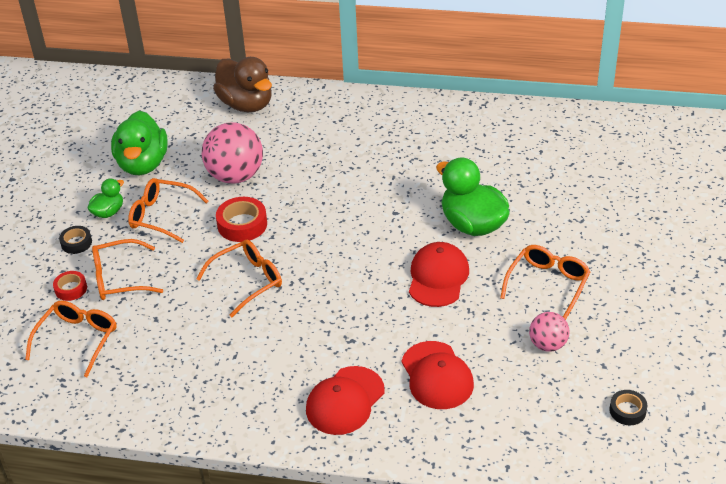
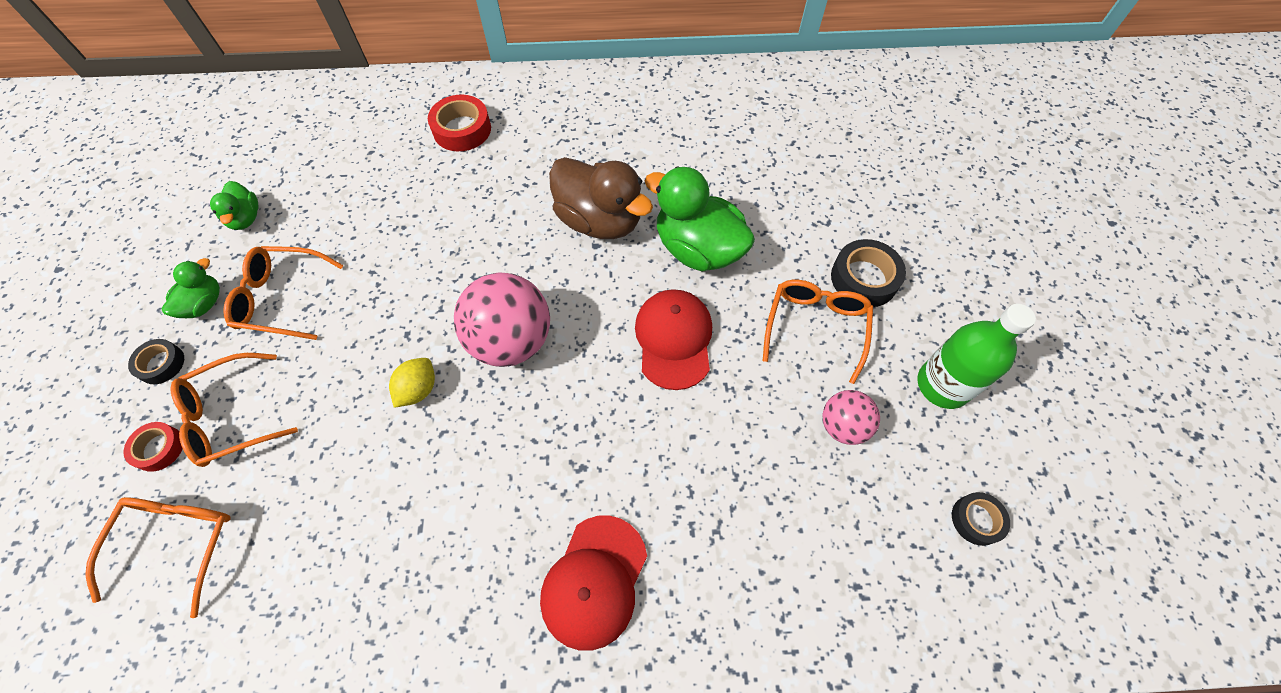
camera: 15 degrees left, 20 degrees up
green duck [111,111,168,175] -> green duck [210,181,259,230], size x0.52
orange glasses [196,240,282,317] -> yellow lemon [389,358,435,408]
pink ball [202,123,263,184] -> pink ball moved to [454,272,550,367]
brown duck [213,57,272,112] -> brown duck moved to [549,157,653,239]
red tape [216,197,267,242] -> red tape moved to [428,95,491,151]
red cap [402,341,474,409] -> none
none -> black tape [831,239,906,307]
none -> green bottle [917,304,1036,409]

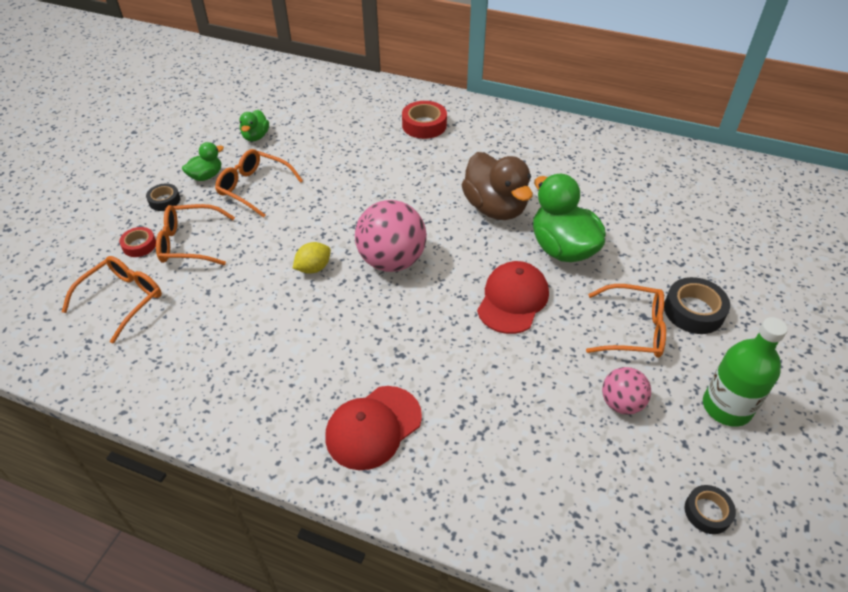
camera: 25 degrees right, 15 degrees down
orange glasses [763,280,873,384] -> orange glasses turned 60 degrees clockwise [586,284,666,358]

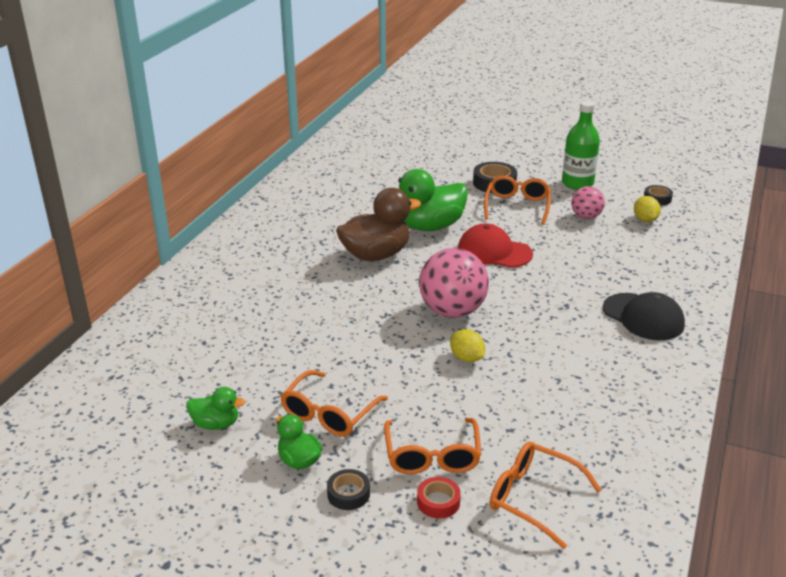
camera: 90 degrees left, 15 degrees down
red cap [325,386,422,470] -> black cap [603,292,685,340]
red tape [402,101,447,139] -> none
none -> yellow lemon [634,196,661,222]

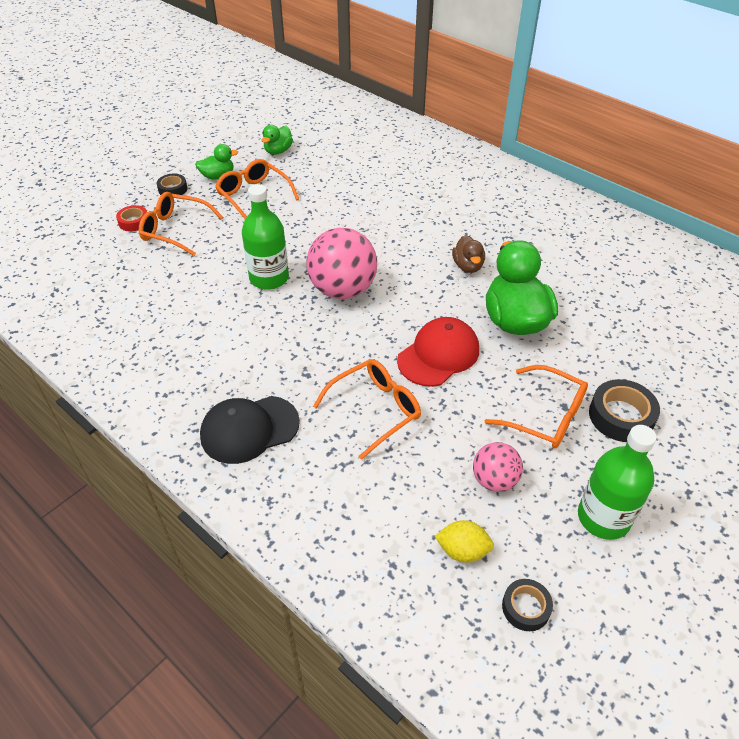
camera: 110 degrees right, 15 degrees up
brown duck [336,188,421,261] -> brown duck [452,235,485,273], size x0.52
yellow lemon [450,329,485,362] -> green bottle [242,184,289,290]
orange glasses [490,442,602,549] -> orange glasses moved to [313,359,421,460]

